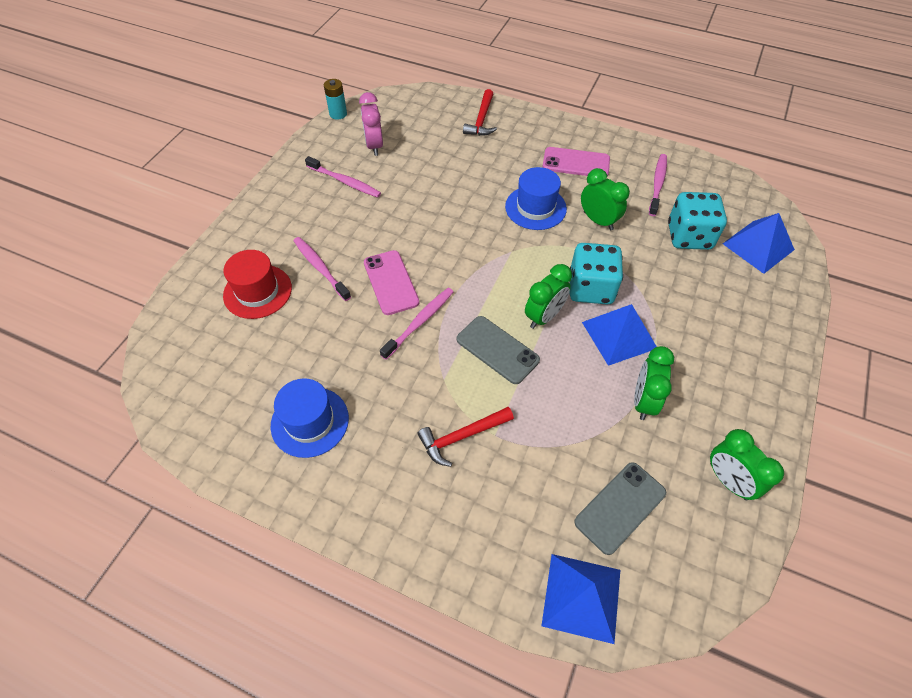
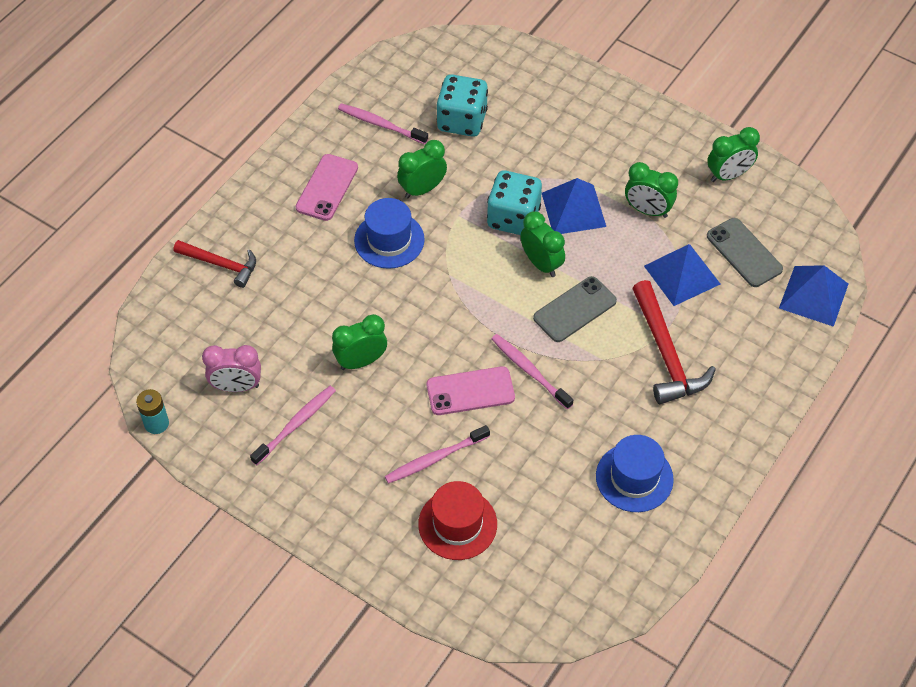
camera: 80 degrees left, 0 degrees up
red hammer [417,407,514,467] -> red hammer [632,280,716,404], size x1.54
blue pyramid [723,213,795,274] -> blue pyramid moved to [644,244,720,306]
none -> green clock [332,314,387,370]

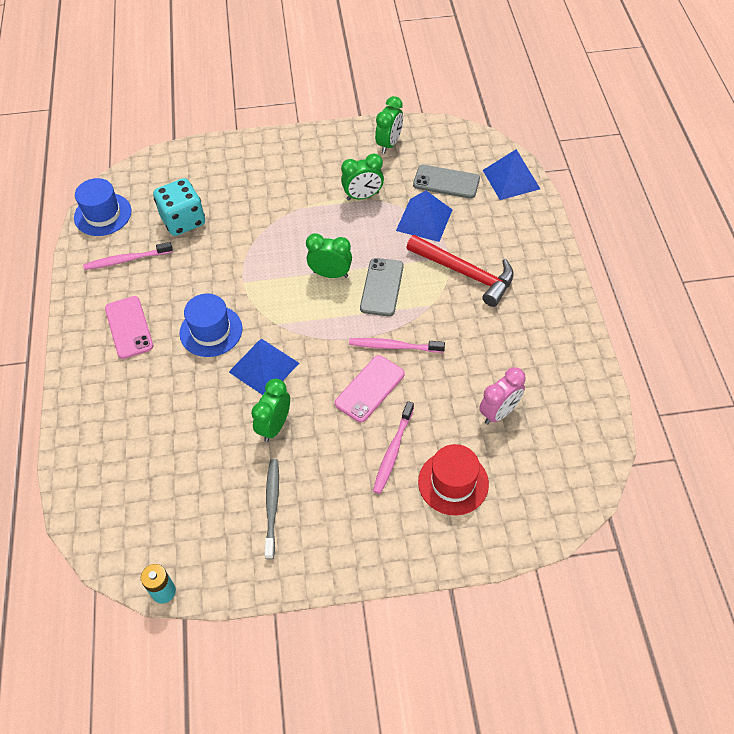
camera: 40 degrees left, 0 degrees up
red hammer [174,240,256,288] -> none
pink clock [202,345,261,392] -> pink clock moved to [479,367,526,424]
pink toothbrush [250,386,336,465] -> grey toothbrush [265,459,279,559]
green clock [397,140,447,198] -> none
turquoise dice [487,170,542,235] -> none
blue pyramid [542,178,606,234] -> blue pyramid moved to [229,339,299,395]
blue hat [596,435,674,512] -> blue hat moved to [74,178,131,236]

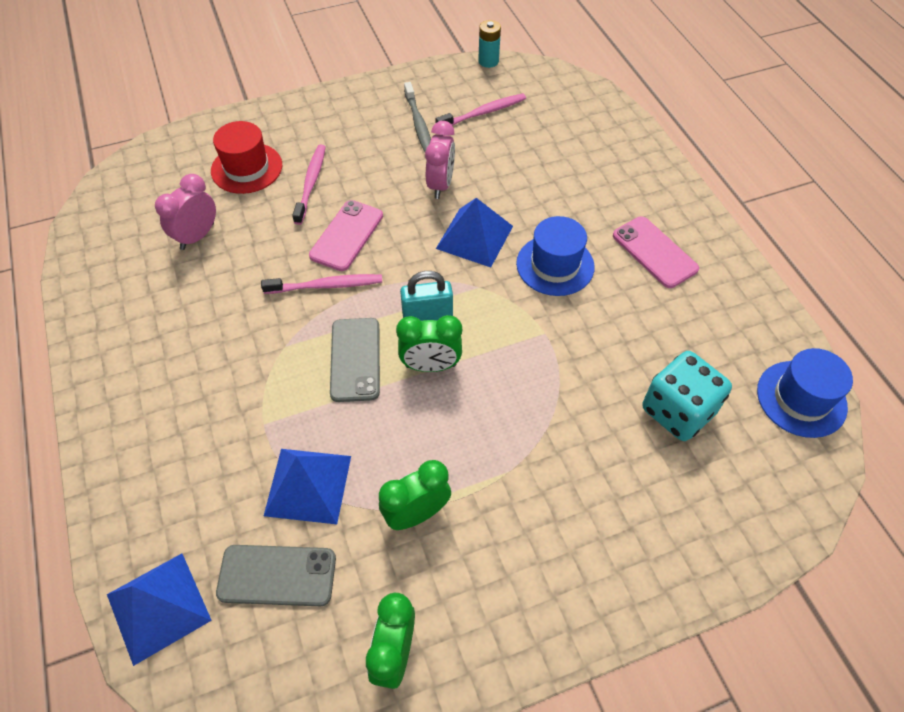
camera: 165 degrees right, 0 degrees up
pink toothbrush [83,242,173,270] -> pink toothbrush moved to [436,93,526,126]
green clock [251,379,290,442] -> pink clock [425,121,455,199]
red hammer [406,235,514,307] -> none
none -> turquoise padlock [400,271,453,321]

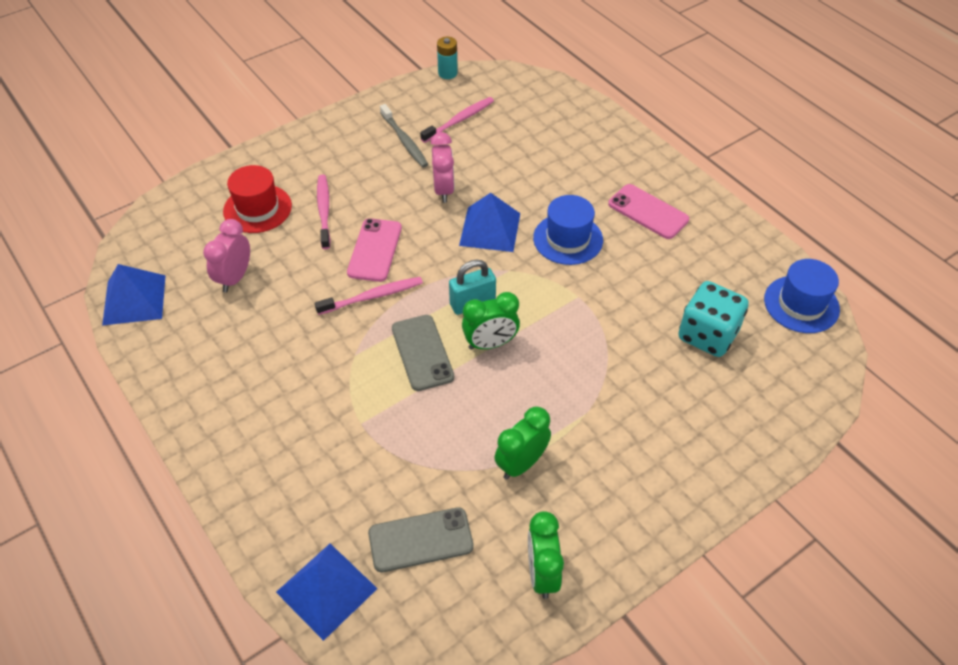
camera: 15 degrees left, 5 degrees down
blue pyramid [264,449,351,524] -> blue pyramid moved to [102,264,166,326]

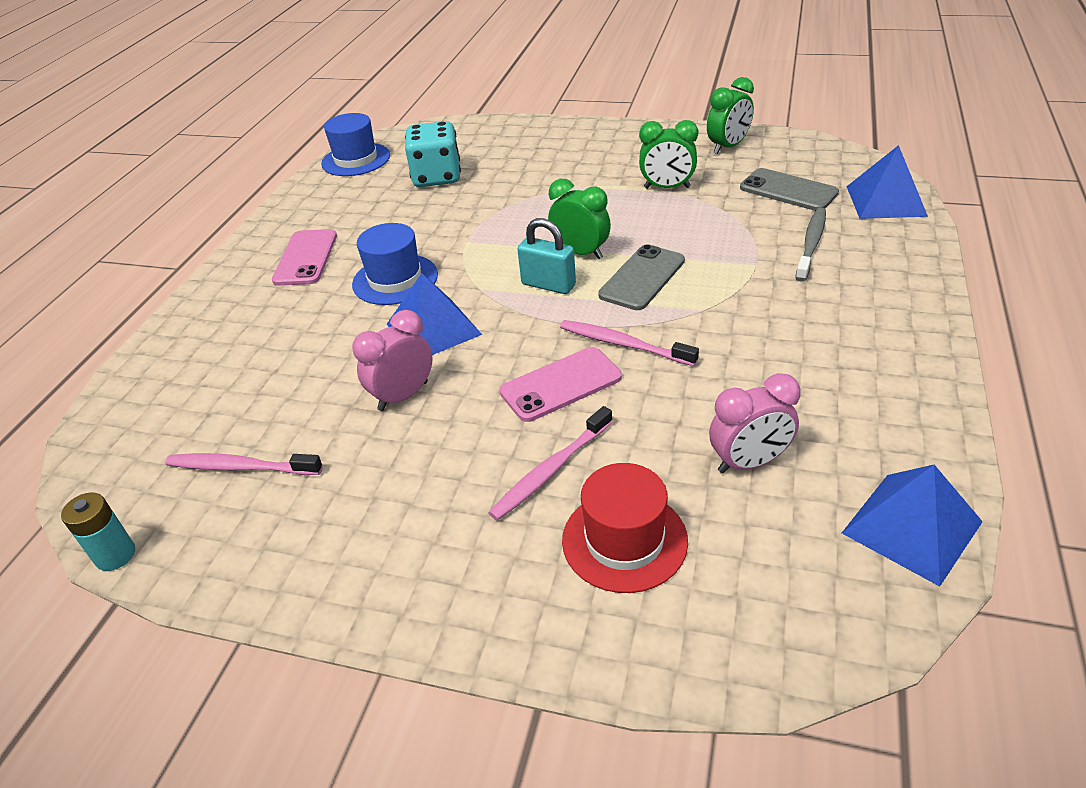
camera: 125 degrees left, 10 degrees down
grey toothbrush [380,104,428,168] -> grey toothbrush moved to [795,208,826,282]

